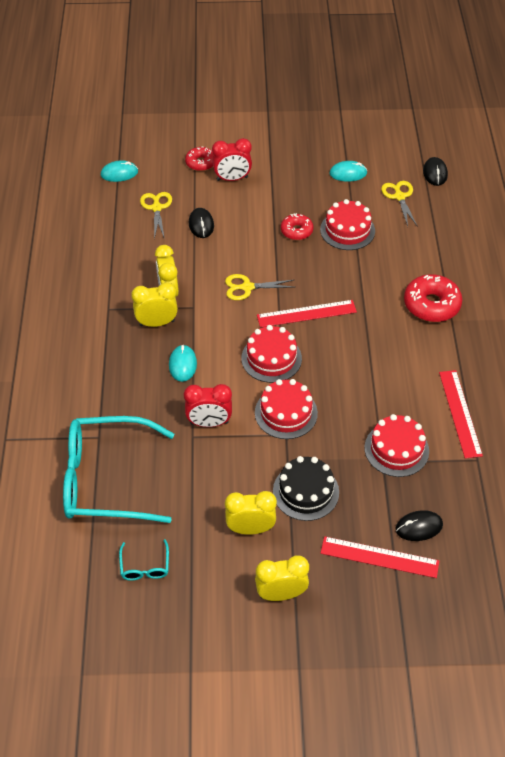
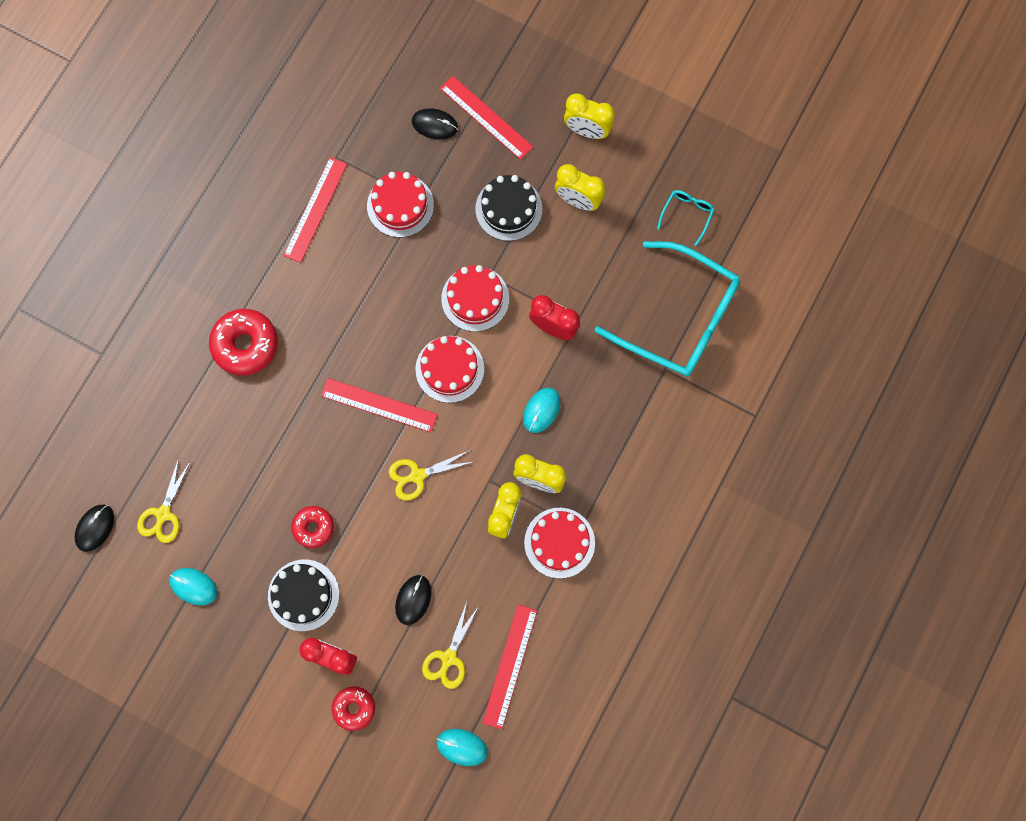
camera: 150 degrees left, 25 degrees up
yellow scissors [225,274,294,300] -> yellow scissors turned 135 degrees clockwise [389,450,473,500]
red cake [320,199,375,250] -> red cake moved to [524,508,595,578]
none -> black cake [268,560,339,631]
none -> red ruler [482,605,537,729]

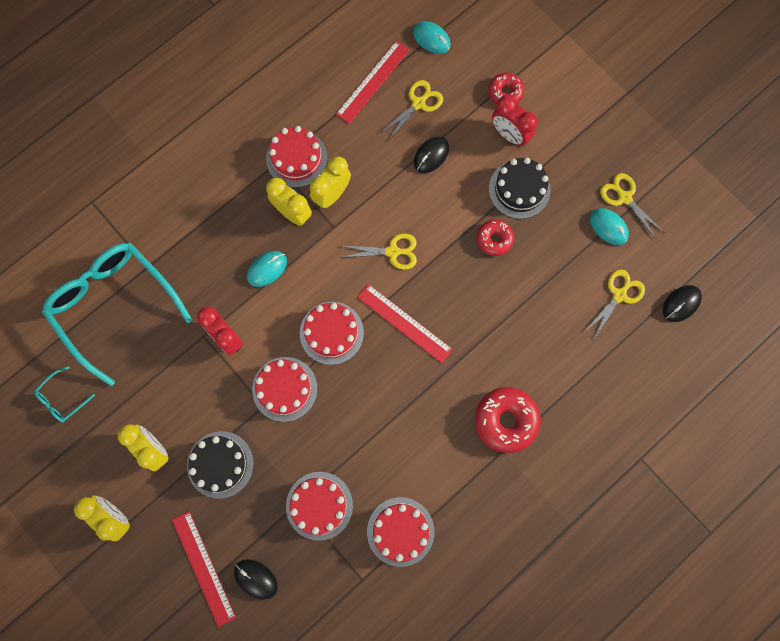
camera: 160 degrees left, 0 degrees up
red ruler [283,157,347,263] -> red cake [367,497,434,567]
none -> yellow scissors [600,173,665,240]

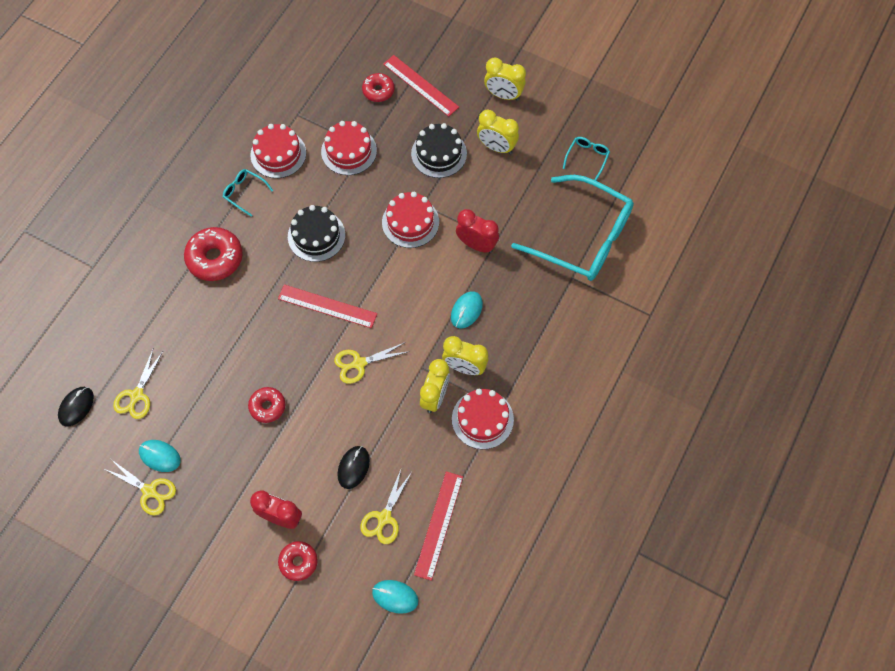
camera: 160 degrees right, 10 degrees down
black mouse [234,559,278,600] -> red donut [362,73,395,102]
red cake [300,302,364,365] -> none
black cake [489,157,551,219] -> black cake moved to [288,205,345,262]
none -> turquoise glasses [223,169,273,217]

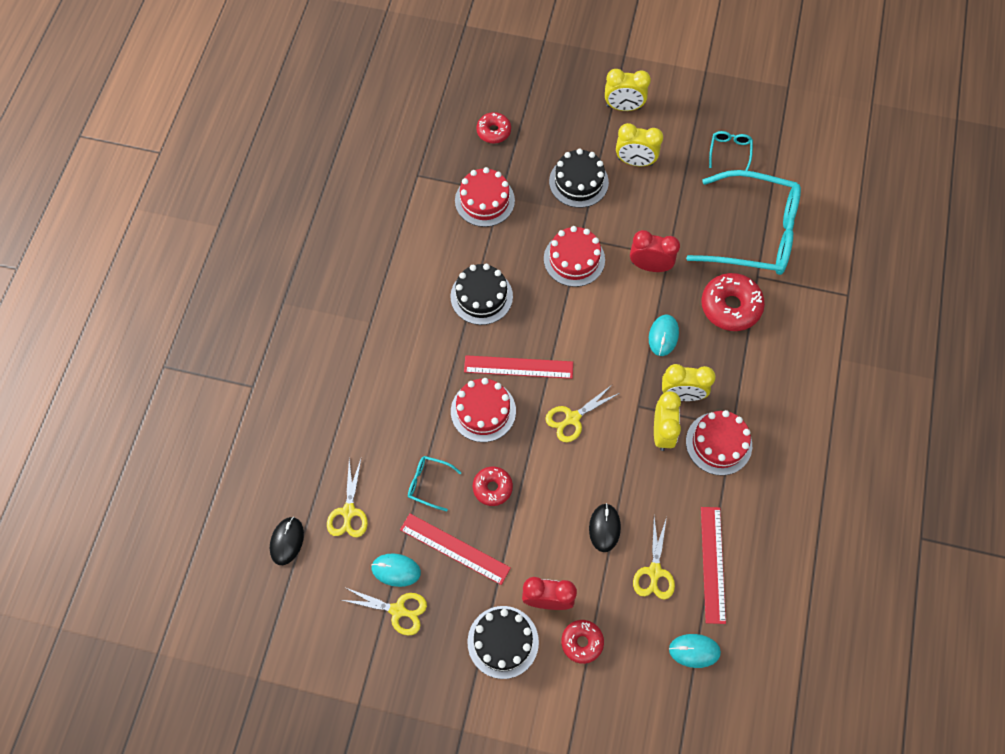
camera: 15 degrees left, 0 degrees up
red donut [184,227,243,281] -> red donut moved to [701,273,765,331]
turquoise glasses [223,169,273,217] -> turquoise glasses moved to [408,456,462,511]
red cake [250,124,306,178] -> red cake moved to [451,378,516,442]
red ruler [383,55,459,117] -> red ruler moved to [400,514,511,585]
none -> black cake [467,606,539,679]

